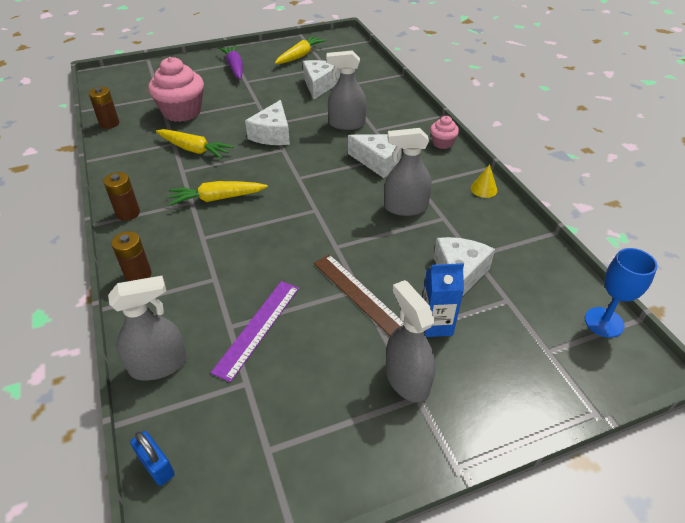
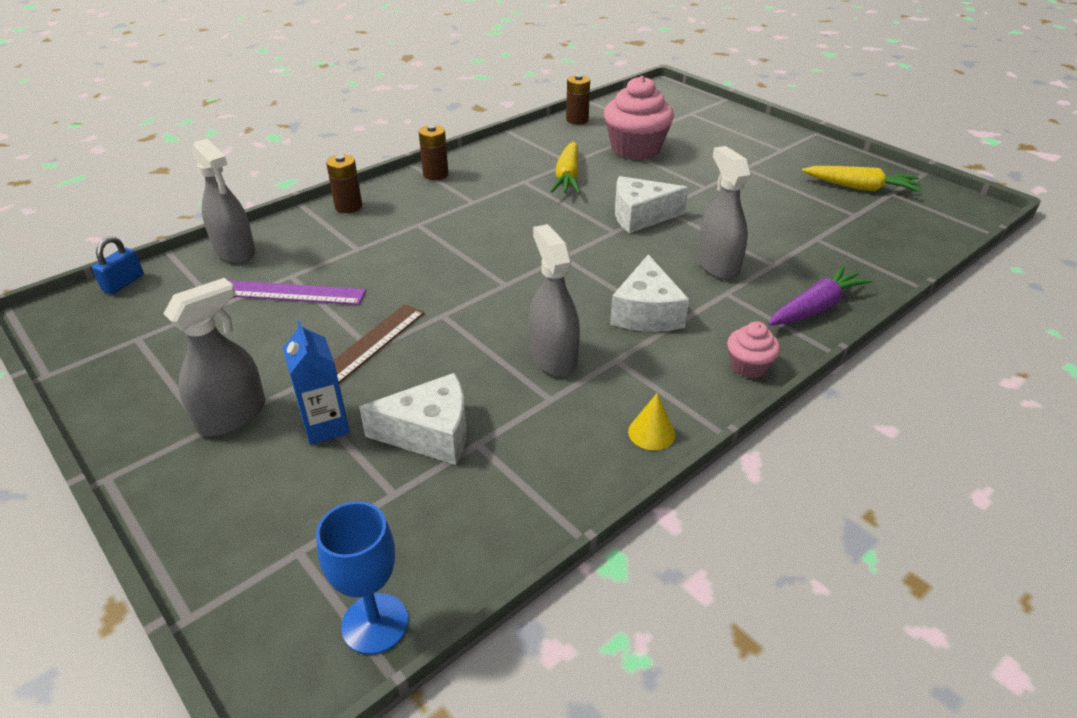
camera: 70 degrees right, 5 degrees down
yellow carrot [169,181,268,206] -> none
purple carrot [219,45,243,79] -> purple carrot moved to [768,265,873,326]
white cheese [303,60,341,100] -> none

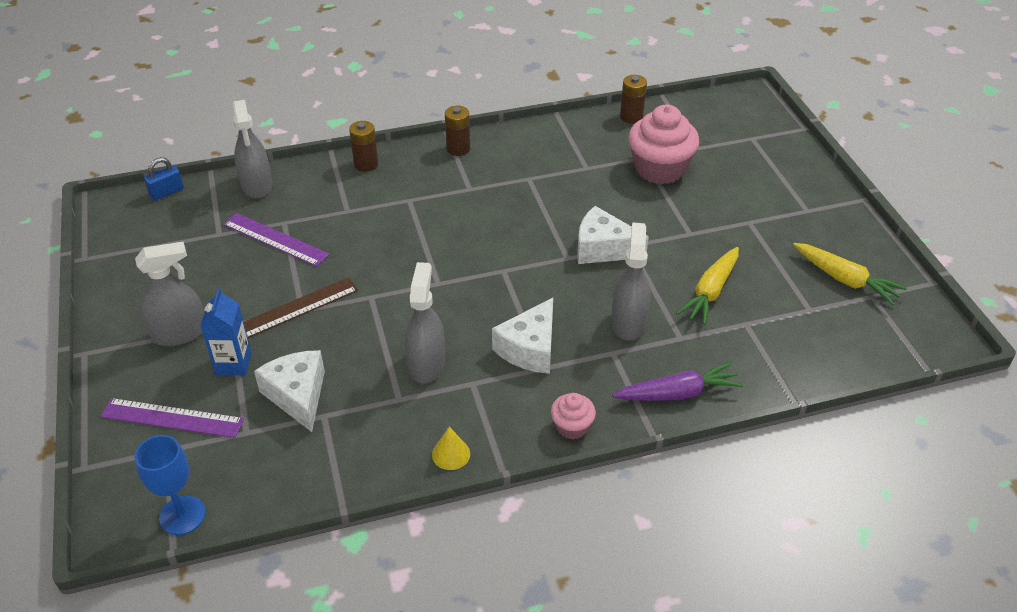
camera: 25 degrees right, 5 degrees up
white cheese [359,373,466,465] -> white cheese turned 135 degrees counterclockwise [254,350,325,432]
yellow carrot [551,141,580,194] -> yellow carrot moved to [676,247,739,325]
none -> purple ruler [100,398,244,438]

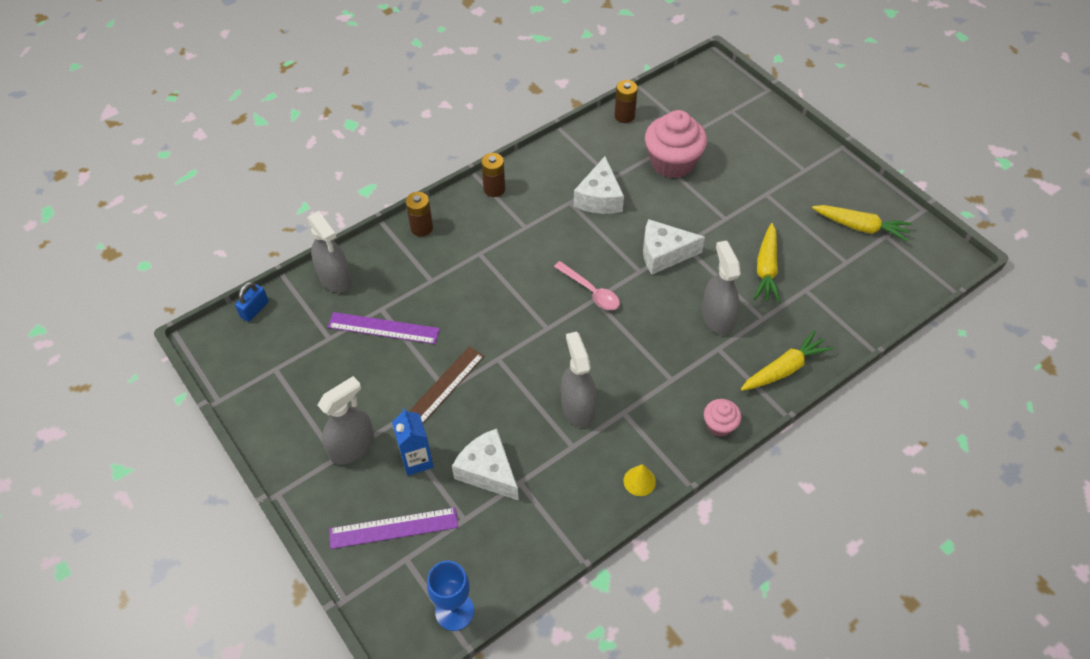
camera: 20 degrees left, 10 degrees up
white cheese [492,298,553,374] -> white cheese moved to [574,156,624,214]
purple carrot [612,362,744,401] -> yellow carrot [741,330,833,391]
none -> pink spoon [554,261,620,310]

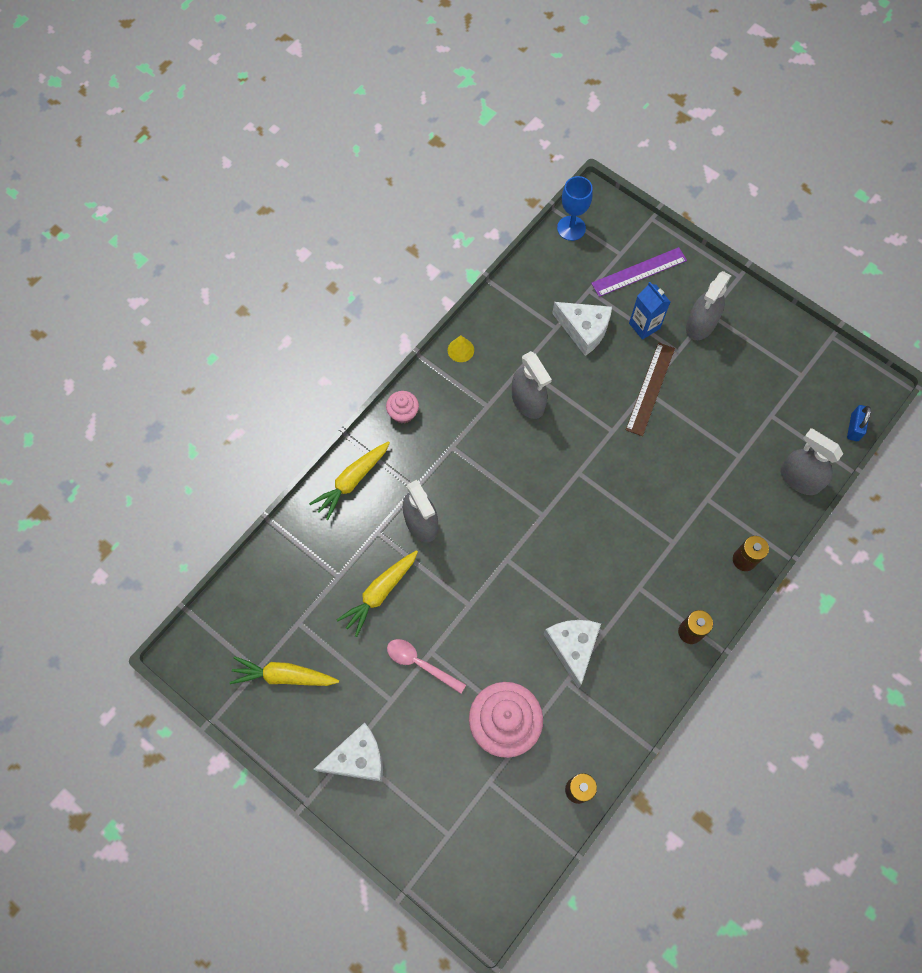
camera: 165 degrees right, 15 degrees up
purple ruler [328,312,440,344] -> none
pink spoon [554,261,620,310] -> pink spoon moved to [387,639,466,694]
white cheese [643,219,705,274] -> white cheese moved to [314,722,383,782]
yellow carrot [754,223,781,303] -> yellow carrot turned 135 degrees counterclockwise [337,550,418,637]

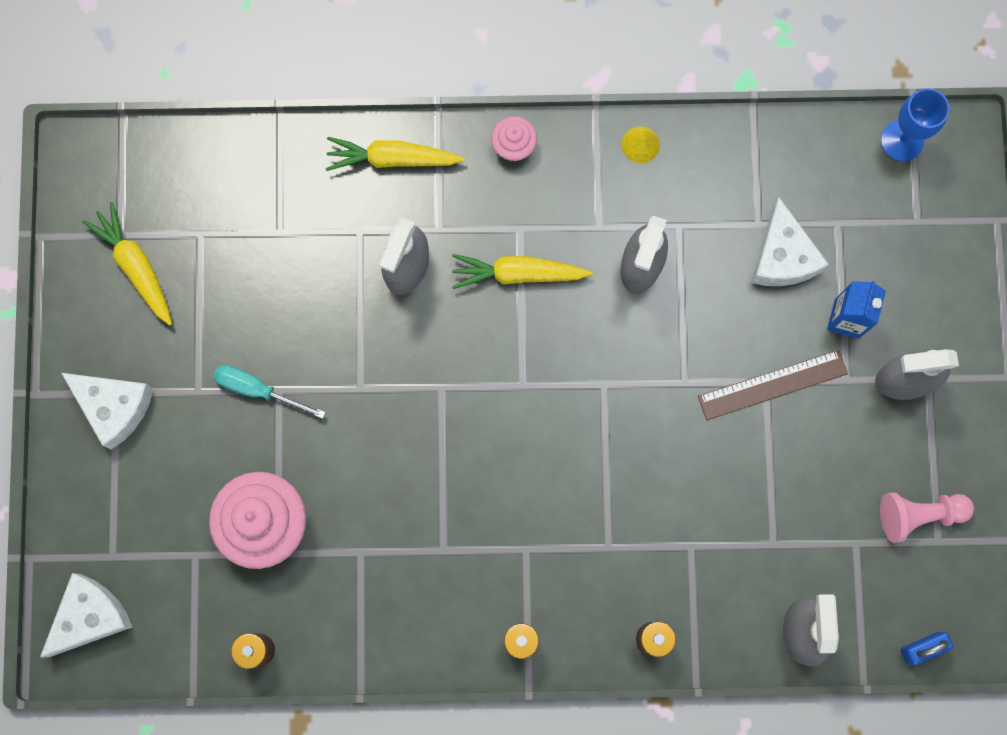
camera: 50 degrees right, 10 degrees up
yellow carrot [337,550,418,637] -> yellow carrot moved to [452,254,592,289]
pink spoon [387,639,466,694] -> turquoise screwdriver [213,365,326,419]
white cheese [544,620,601,689] -> white cheese moved to [40,573,133,658]
purple ruler [591,247,687,297] -> none
none -> pink pawn [880,493,974,543]

